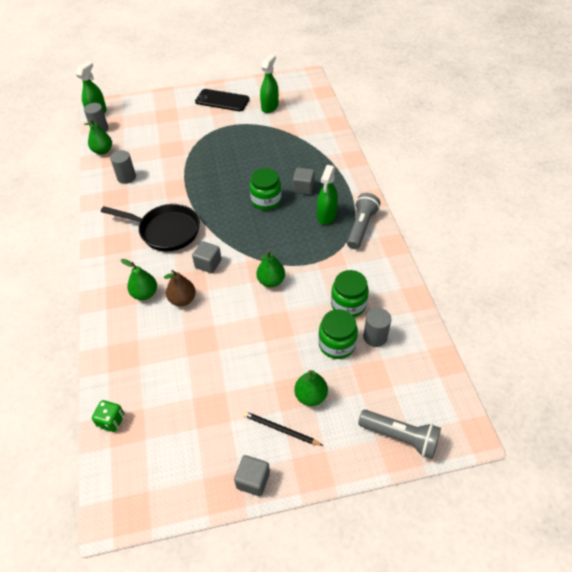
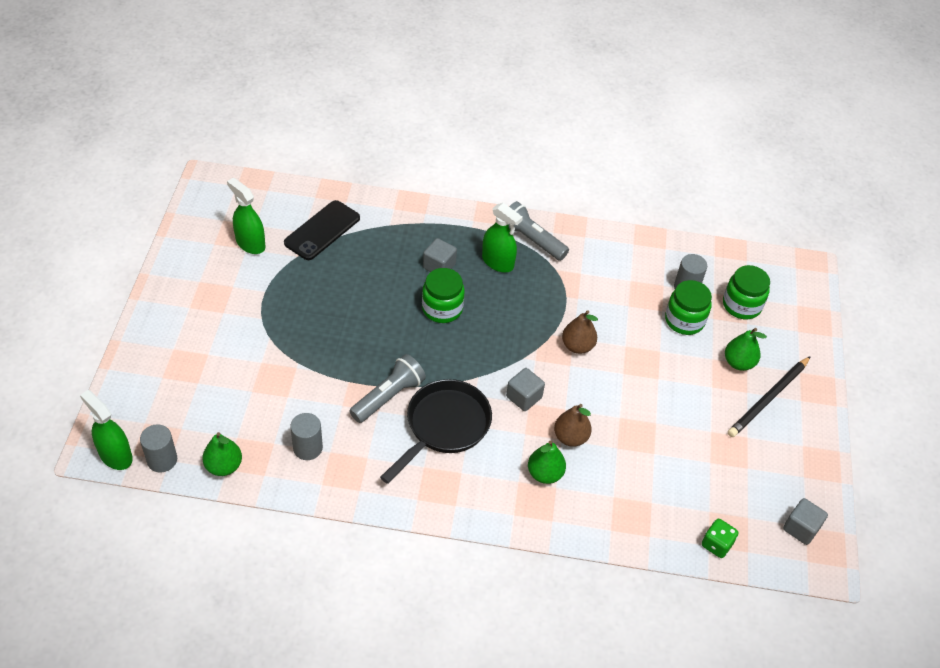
camera: 75 degrees left, 0 degrees up
black phone [195,89,250,111] -> black phone moved to [284,200,360,260]
grey cube [234,455,270,496] -> grey cube moved to [783,498,828,545]
black pencil [243,411,323,446] -> black pencil [728,356,811,437], size x1.54
green pear [256,251,285,287] -> brown pear [562,310,598,354]
green jar [331,270,369,317] -> green jar moved to [723,265,770,319]
grey flashlight [358,409,441,459] -> grey flashlight moved to [349,354,426,423]

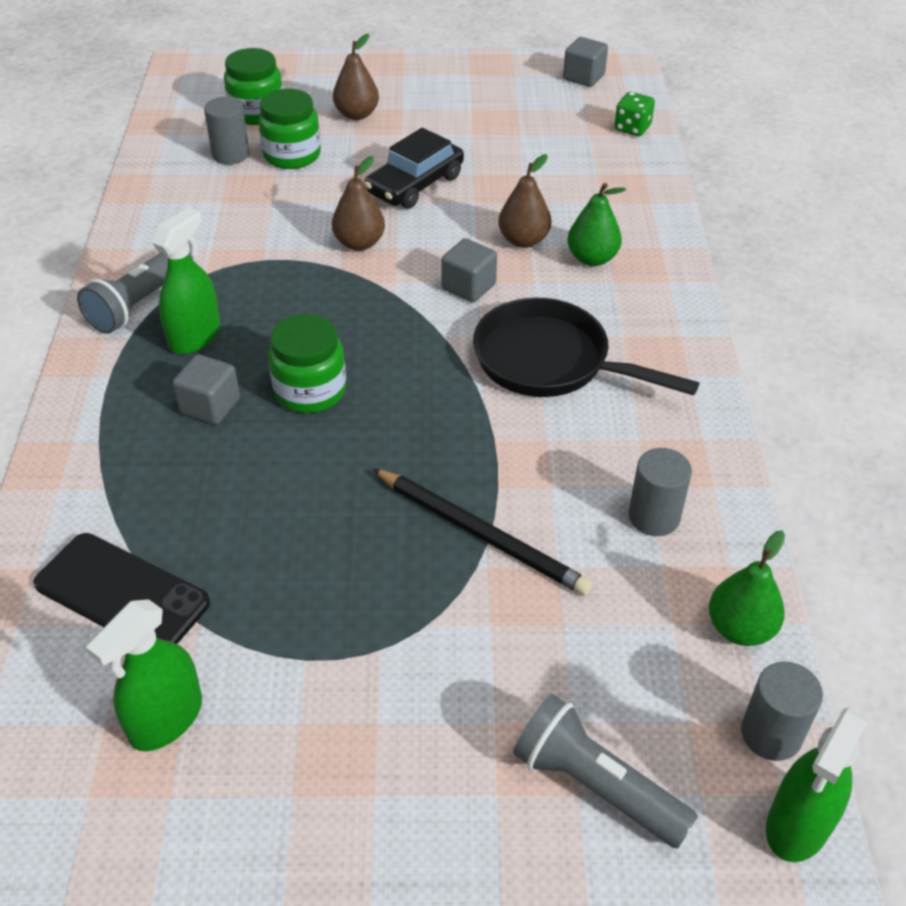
camera: 95 degrees left, 5 degrees down
grey flashlight [349,354,426,423] -> grey flashlight moved to [513,694,698,848]
green pear [725,328,767,371] -> brown pear [333,33,379,120]
black pencil [728,356,811,437] -> black pencil moved to [373,469,593,595]
none -> black car [364,128,464,209]

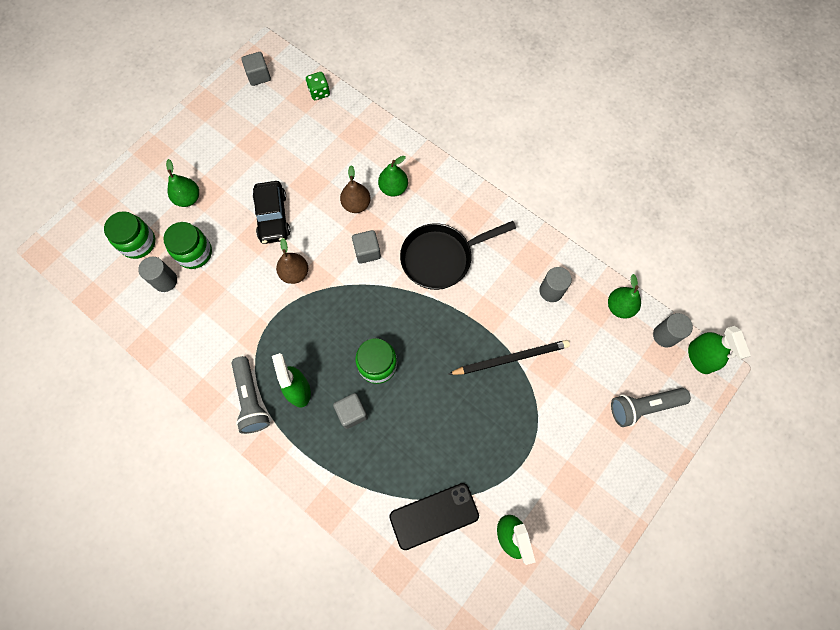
camera: 50 degrees left, 25 degrees up
brown pear [333,33,379,120] -> green pear [166,159,199,207]

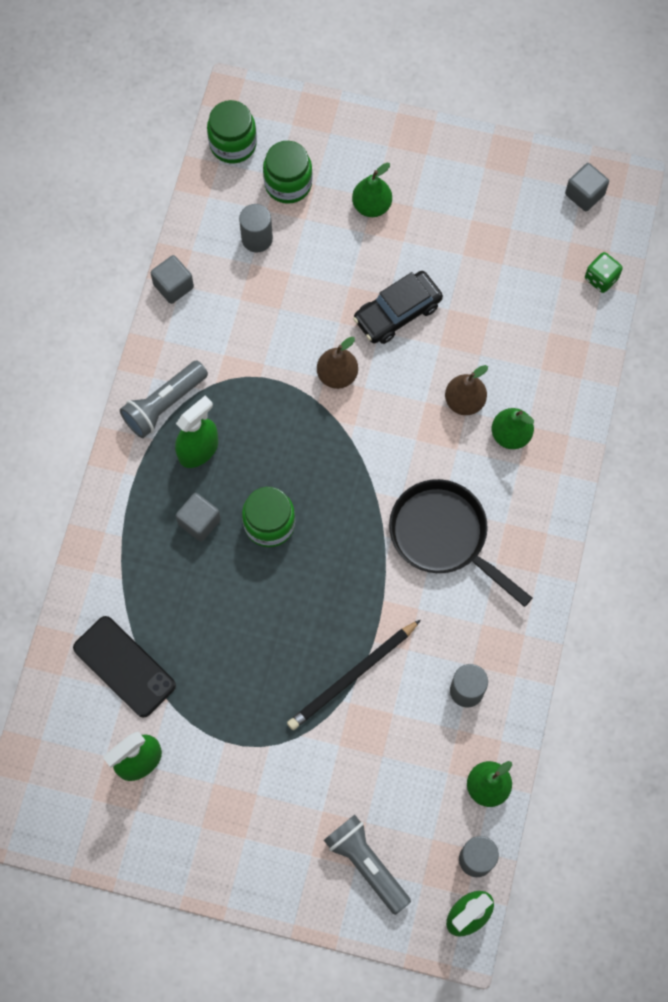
camera: 65 degrees right, 0 degrees up
green jar [163,222,212,269] -> green jar moved to [207,100,257,163]
grey cube [352,230,381,264] -> grey cube moved to [151,255,194,304]
black pencil [448,340,570,375] -> black pencil turned 90 degrees clockwise [287,620,420,730]

